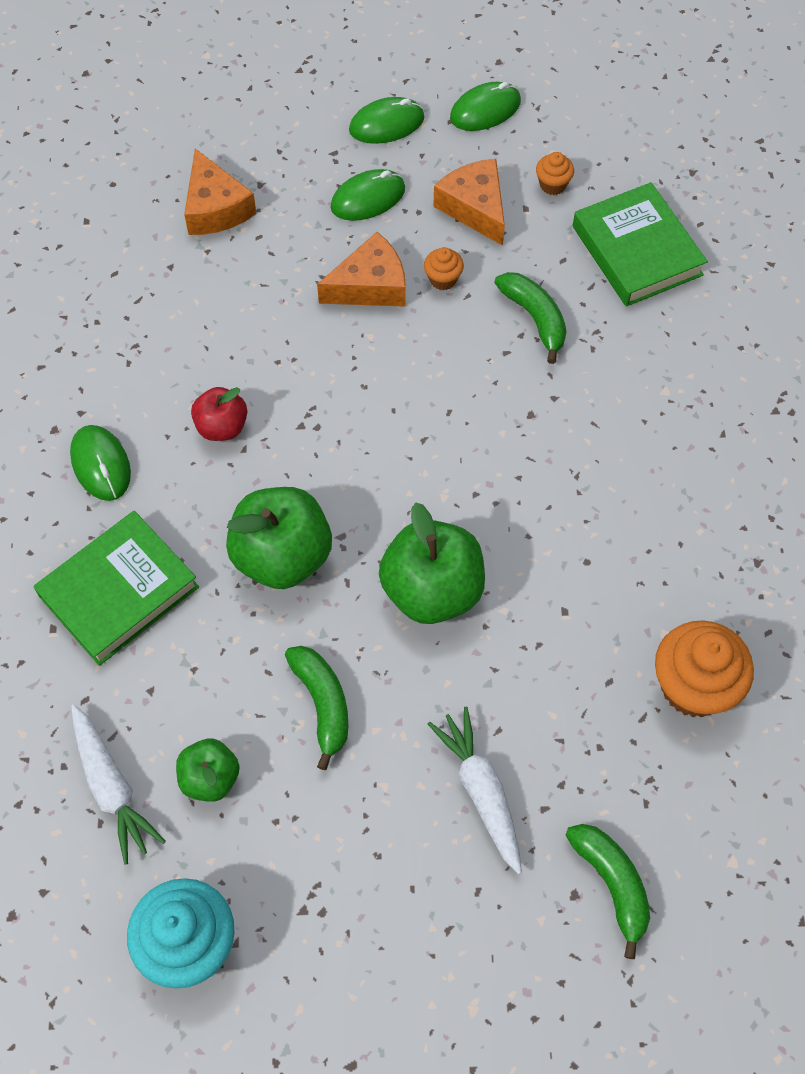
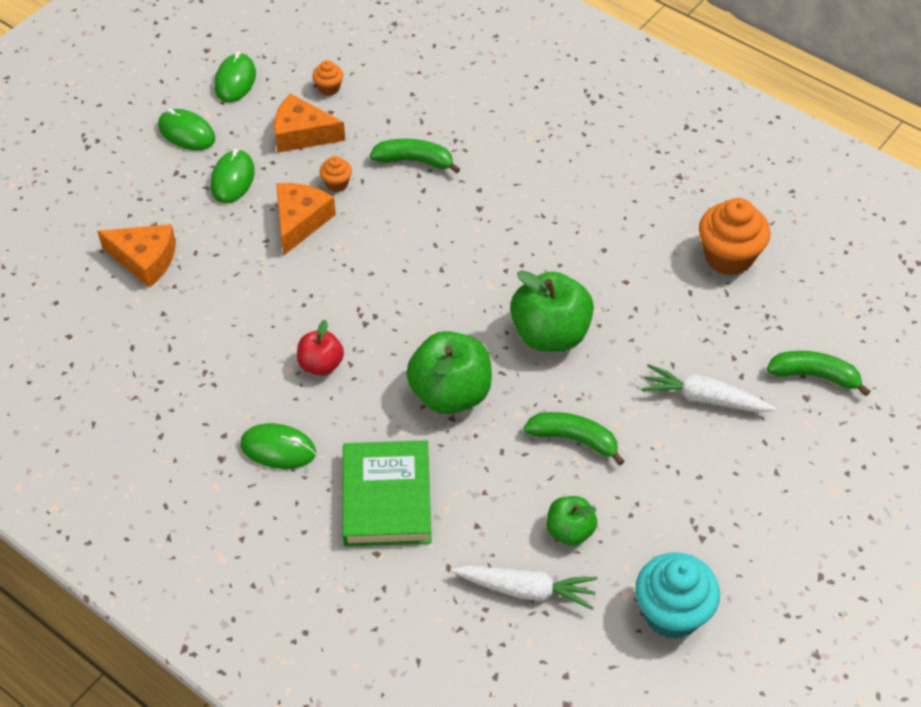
camera: 50 degrees left, 10 degrees down
green mouse [349,97,424,144] -> green mouse turned 75 degrees counterclockwise [158,108,215,150]
green book [573,182,708,307] -> none

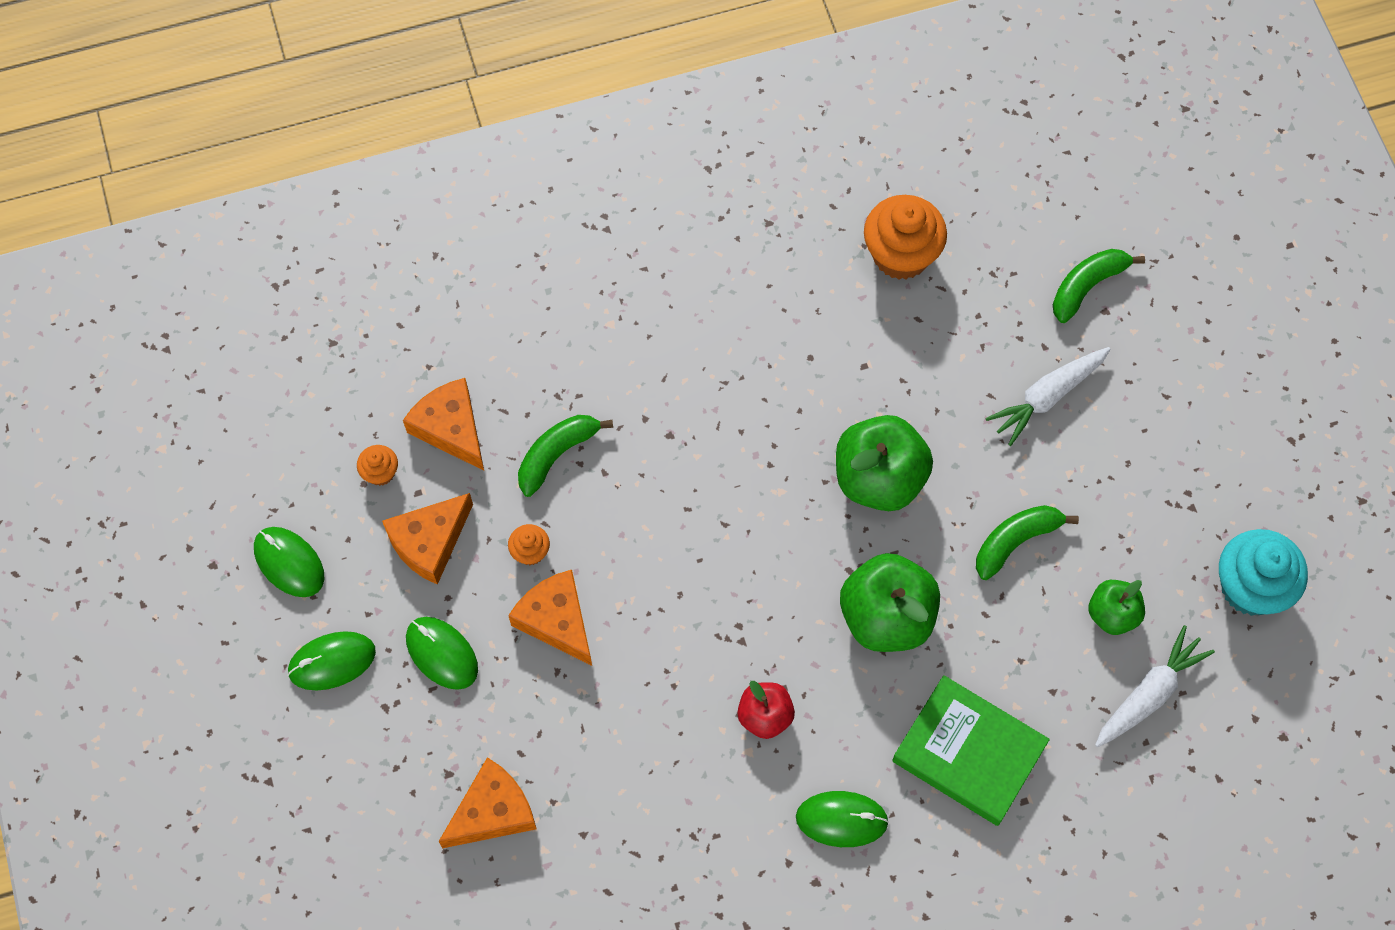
camera: 55 degrees left, 15 degrees up
green mouse [240,423,316,469] -> green mouse turned 45 degrees clockwise [796,791,889,847]
none -> orange cheese [403,378,484,471]

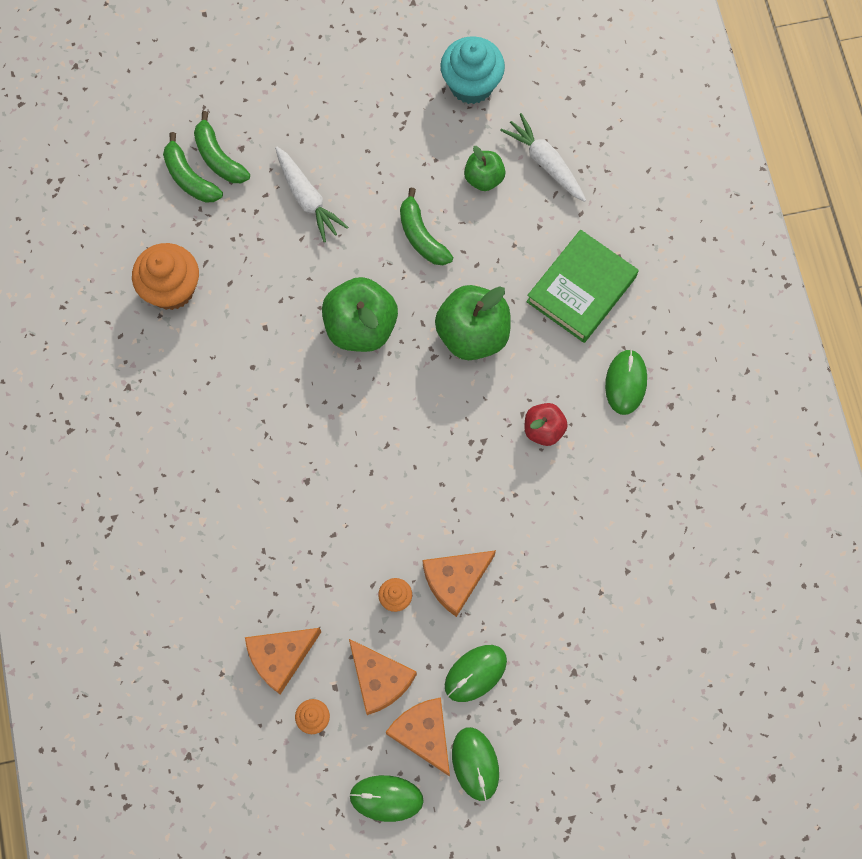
camera: 85 degrees left, 5 degrees up
green mouse [254,527,324,597] -> green mouse turned 45 degrees clockwise [349,775,424,822]
orange cheese [438,757,536,848] -> orange cheese moved to [386,697,450,777]
green banana [518,415,613,497] -> green banana moved to [163,132,223,203]

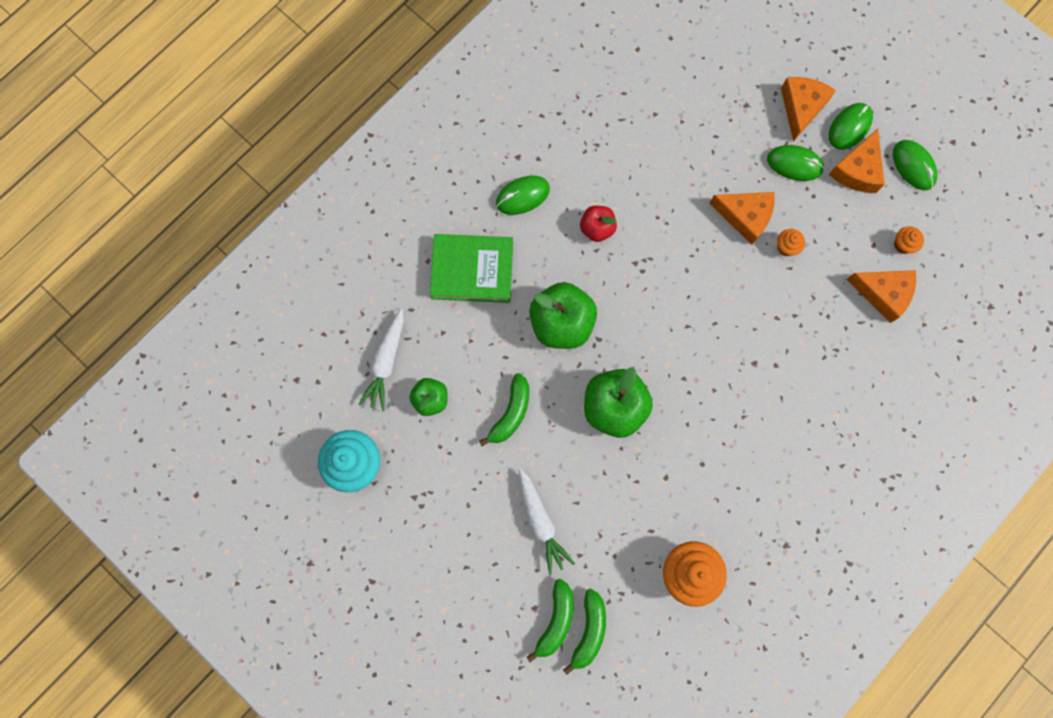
camera: 125 degrees left, 5 degrees up
white carrot [275,147,348,242] -> white carrot turned 135 degrees clockwise [519,468,575,575]
orange cheese [349,639,417,715] -> orange cheese moved to [781,77,836,142]

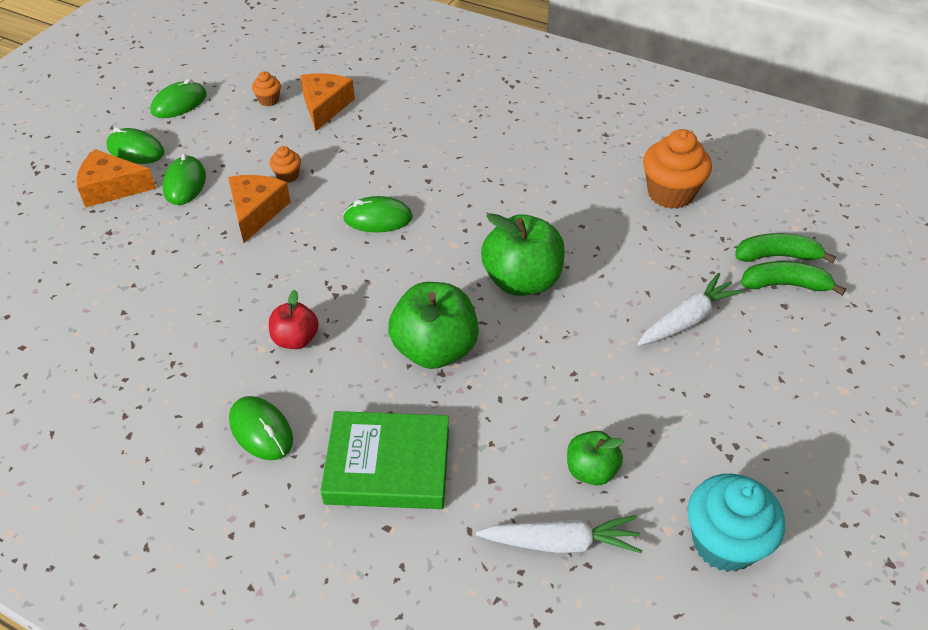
camera: 105 degrees left, 30 degrees down
green book [430,234,513,303] -> green book turned 75 degrees counterclockwise [320,411,449,509]
green banana [479,373,529,447] -> none
orange cheese [829,129,885,193] -> none
none -> green mouse [343,196,413,232]

